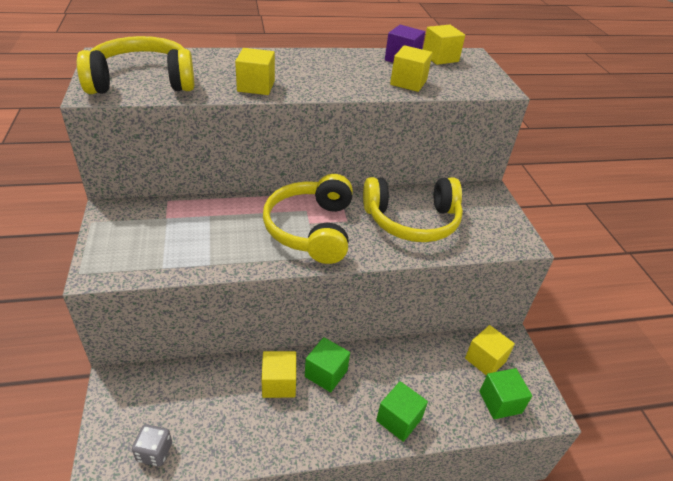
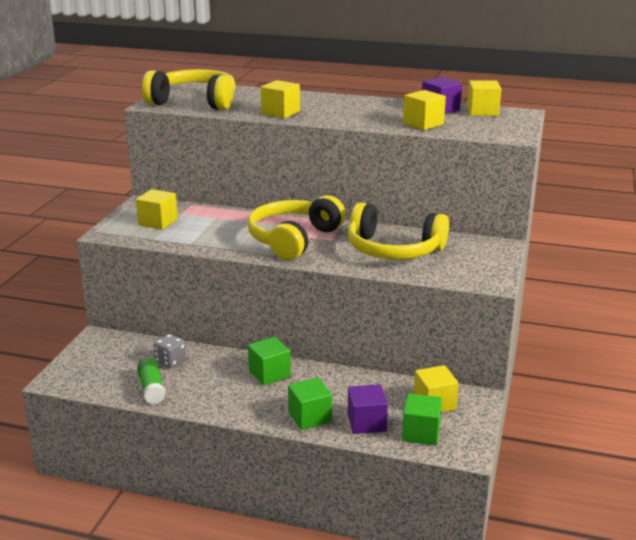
camera: 30 degrees right, 15 degrees down
grey dice [132,424,172,466] -> grey dice moved to [153,334,186,368]
yellow cube [261,351,296,398] -> yellow cube moved to [136,189,178,230]
none -> green glue stick [137,358,165,404]
none -> purple cube [348,384,388,434]

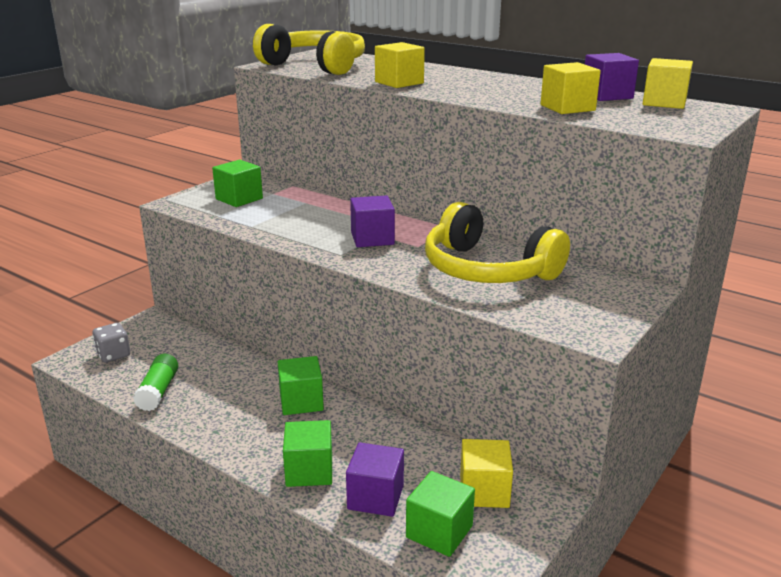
camera: 20 degrees right, 0 degrees up
yellow cube [136,189,178,230] -> green cube [212,160,263,207]
grey dice [153,334,186,368] -> grey dice moved to [92,323,130,363]
yellow headphones [247,195,346,260] -> purple cube [350,195,395,247]

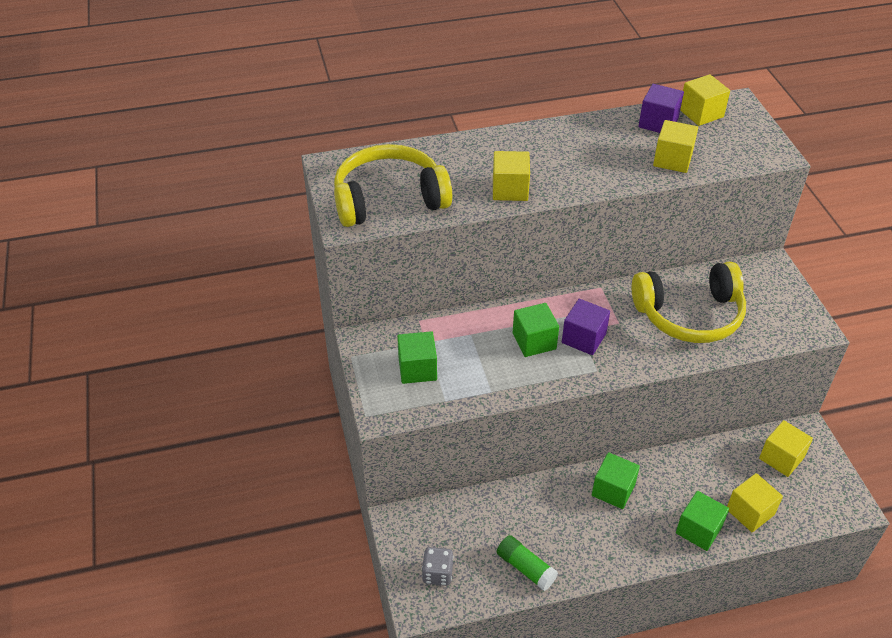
camera: 50 degrees left, 20 degrees up
purple cube [346,442,404,517] -> yellow cube [727,473,783,532]
green cube [406,471,475,557] -> green cube moved to [513,303,559,357]

